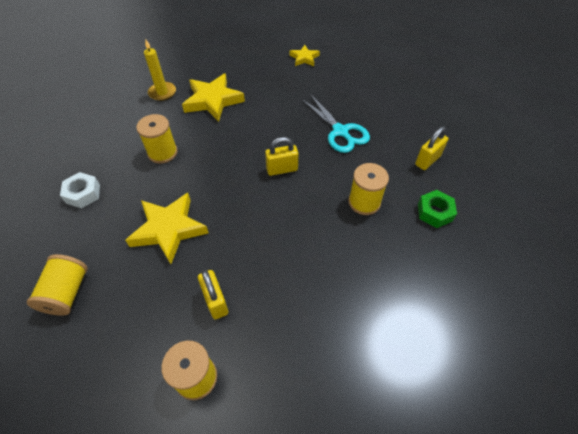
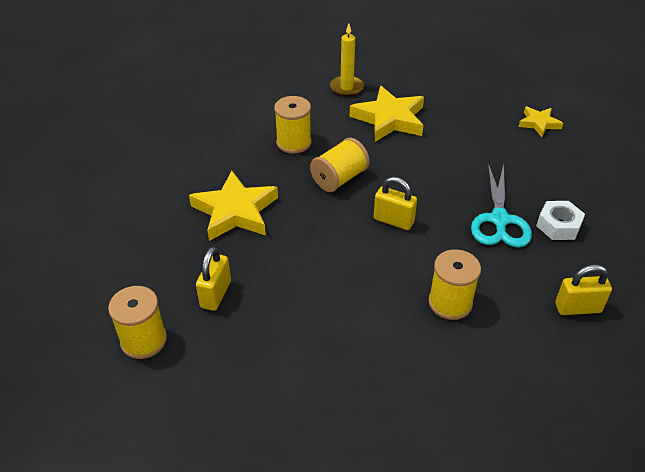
camera: 40 degrees right, 10 degrees down
yellow spool [27,254,88,316] -> yellow spool moved to [310,138,370,192]
white nut [60,172,100,208] -> white nut moved to [536,201,585,240]
green nut [418,190,457,228] -> none

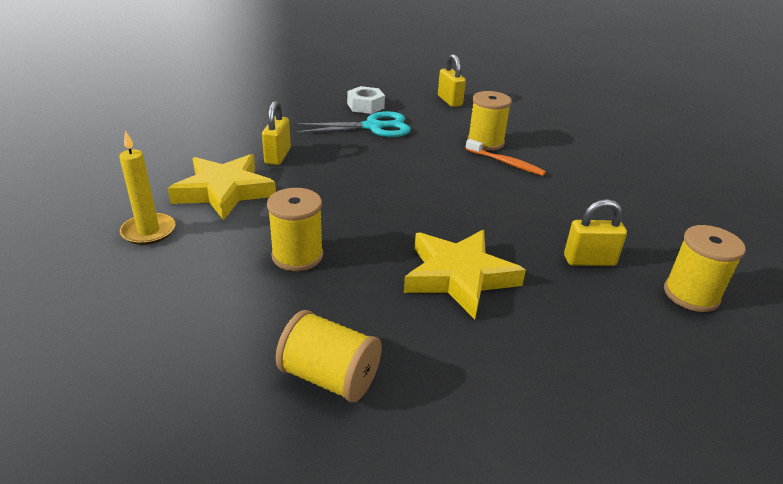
camera: 110 degrees left, 10 degrees down
yellow spool [310,138,370,192] -> yellow spool moved to [275,310,382,402]
yellow padlock [374,177,417,230] -> yellow padlock moved to [262,101,291,165]
yellow star [518,107,563,137] -> none
none -> orange toothbrush [465,139,546,176]

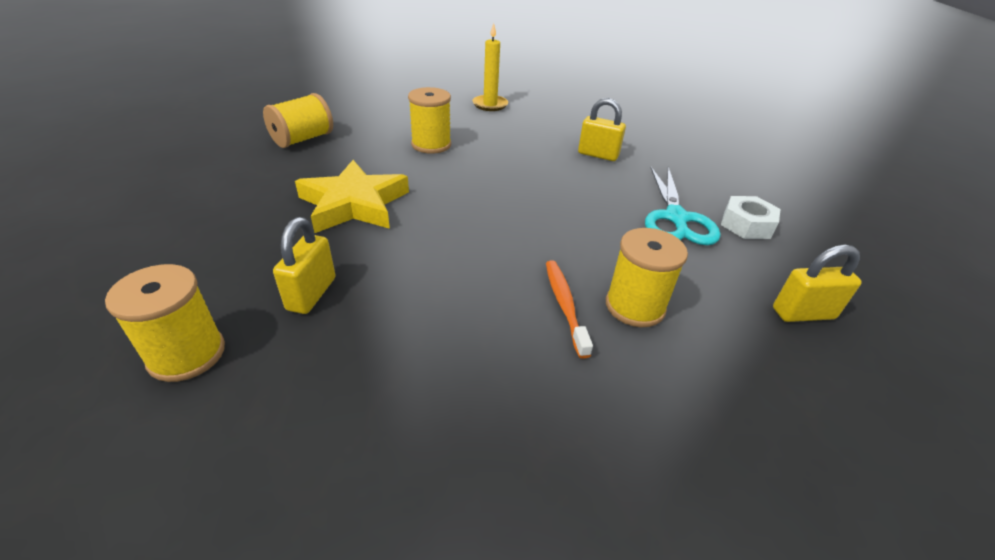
camera: 105 degrees right, 5 degrees up
yellow star [168,154,276,220] -> none
orange toothbrush [465,139,546,176] -> orange toothbrush turned 120 degrees clockwise [546,260,593,359]

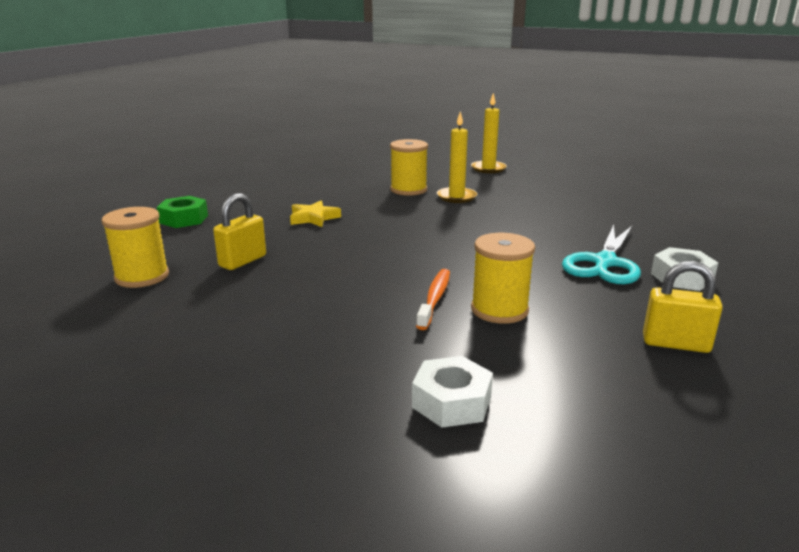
camera: 25 degrees right, 15 degrees down
yellow spool [263,93,333,148] -> none
yellow star [295,160,409,233] -> yellow star [290,201,341,227], size x0.55
yellow padlock [578,98,626,161] -> none
none -> green nut [157,196,208,228]
none -> white nut [412,356,493,428]
none -> yellow candle [437,111,477,203]

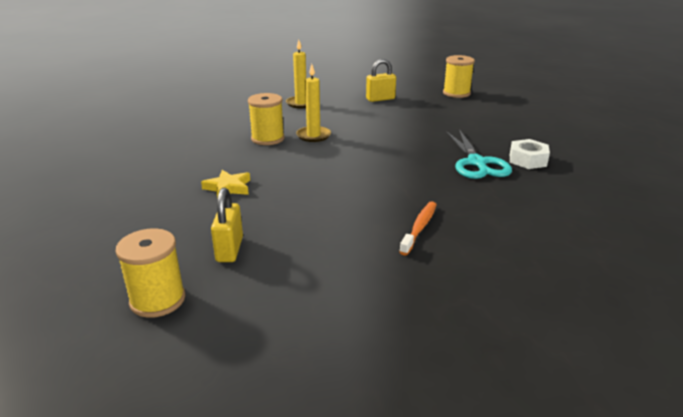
camera: 35 degrees left, 5 degrees up
green nut [157,196,208,228] -> none
white nut [412,356,493,428] -> none
orange toothbrush [416,269,450,330] -> orange toothbrush turned 45 degrees clockwise [399,202,437,255]
yellow spool [471,233,535,324] -> yellow spool moved to [443,55,475,98]
yellow padlock [643,261,723,353] -> yellow padlock moved to [366,59,396,102]

